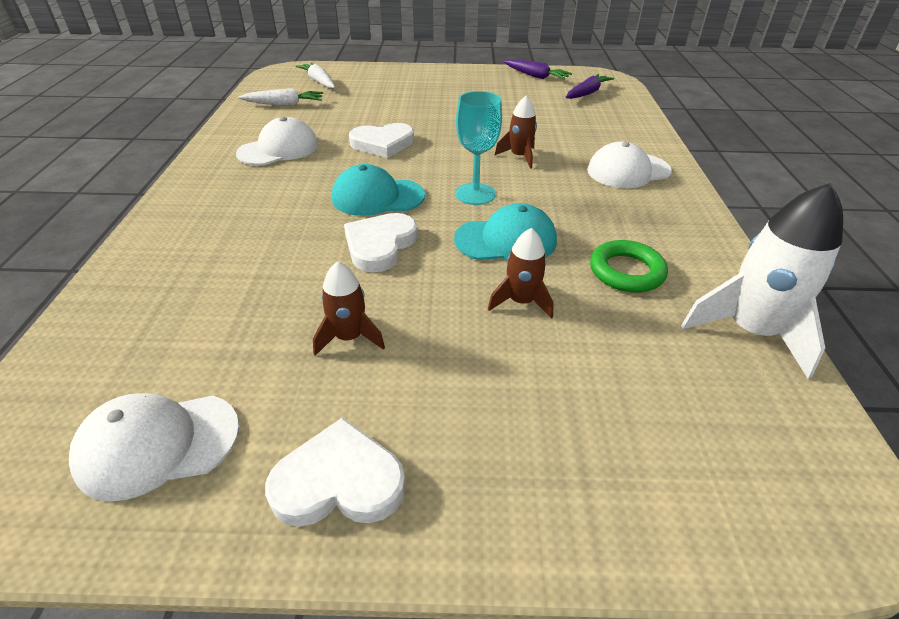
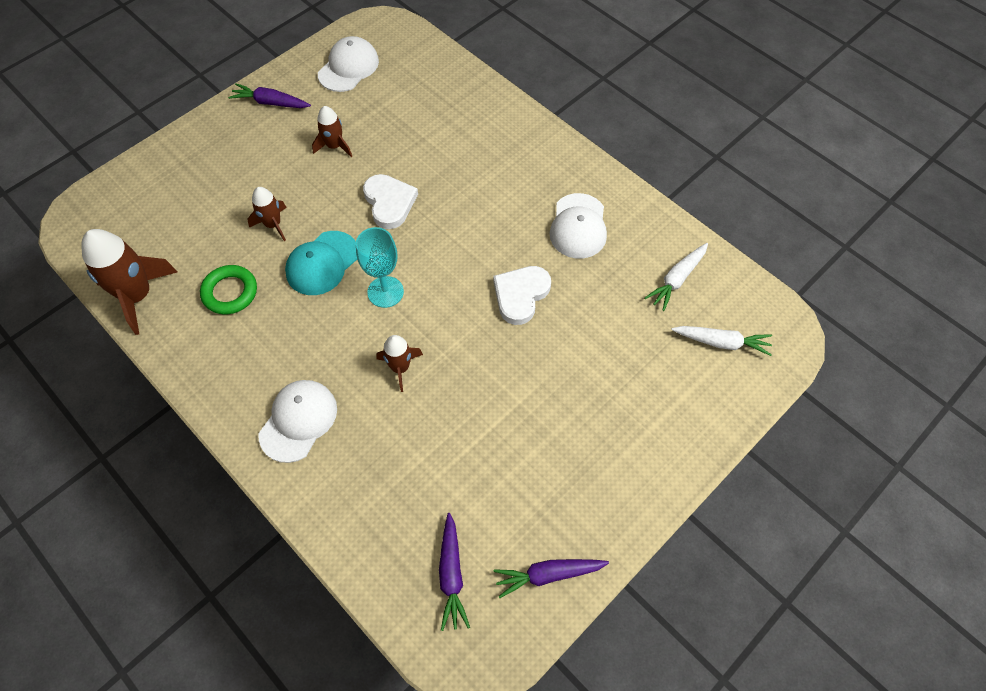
camera: 135 degrees right, 20 degrees up
white heart [265,417,406,527] -> purple carrot [228,84,311,108]
turquoise cap [332,164,425,216] -> none
white rocket [681,183,843,379] -> brown rocket [81,229,177,335]

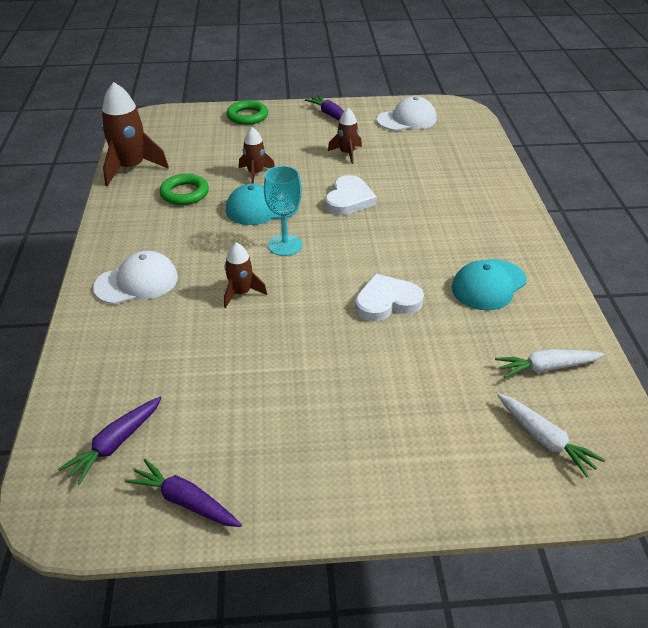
camera: 40 degrees right, 20 degrees down
white cap [550,193,607,259] -> turquoise cap [452,259,527,310]
none -> green ring [227,100,268,125]

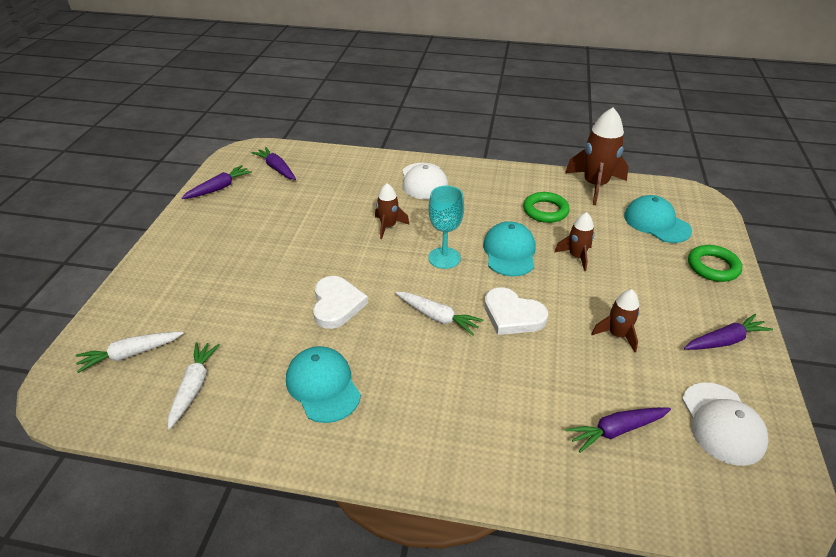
camera: 105 degrees right, 0 degrees up
none -> white carrot [396,292,483,335]
none -> purple carrot [565,407,671,453]
none -> turquoise cap [624,195,692,243]

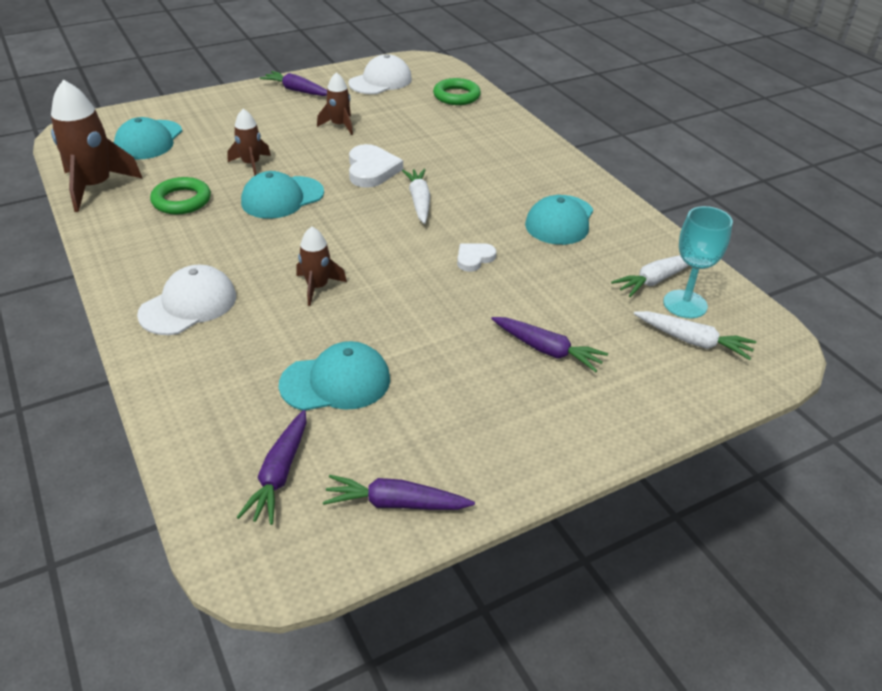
camera: 130 degrees left, 0 degrees up
white heart [313,276,368,329] -> white heart [457,243,496,272], size x0.59
turquoise goblet [428,186,464,269] -> turquoise goblet moved to [663,206,733,318]
purple carrot [565,407,671,453] -> purple carrot moved to [491,317,608,372]
green ring [688,245,742,282] -> green ring moved to [433,78,481,105]
none -> turquoise cap [279,341,390,411]

